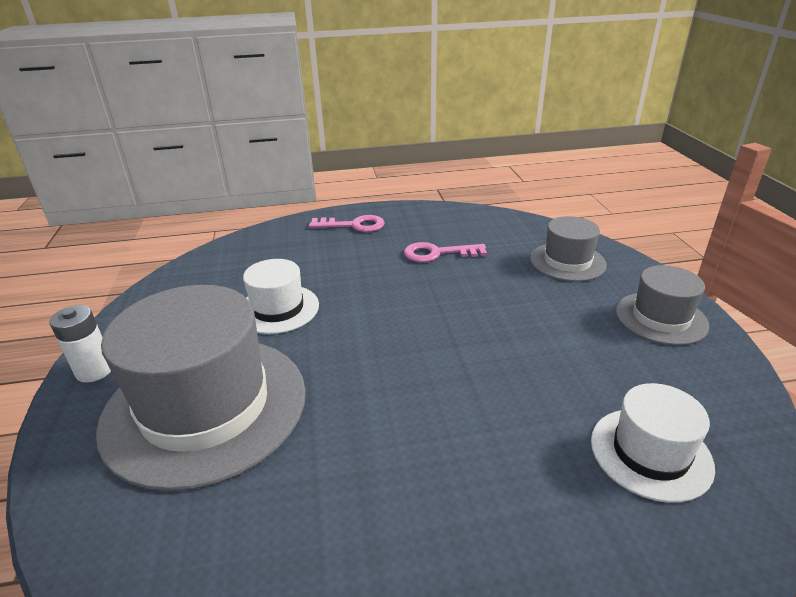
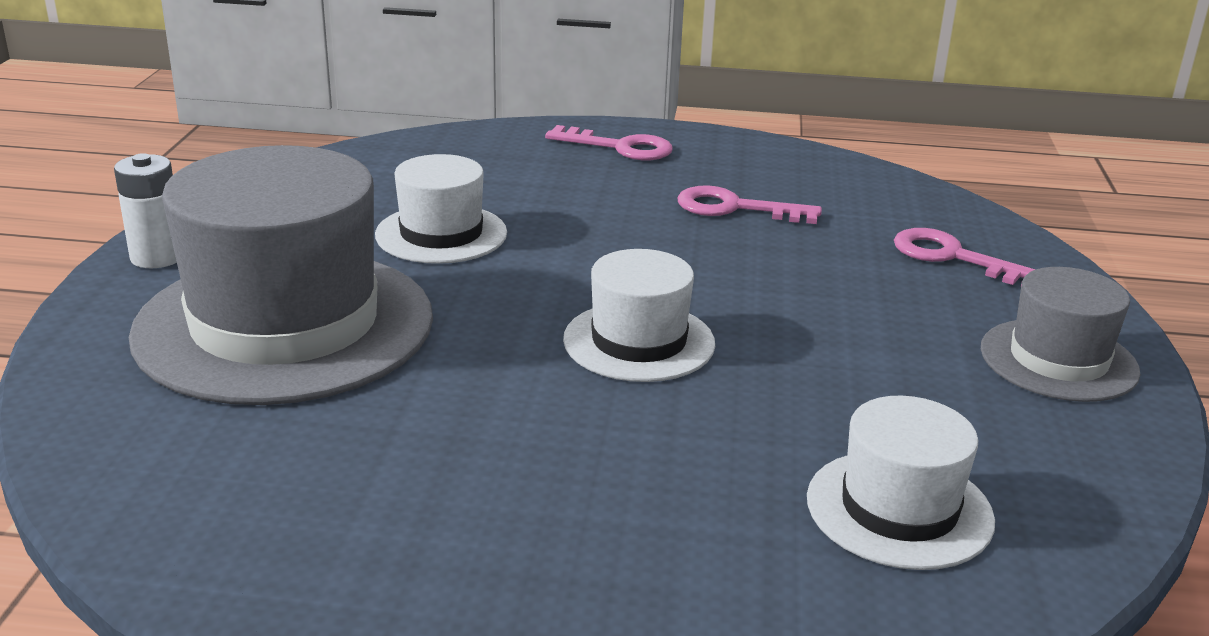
camera: 15 degrees right, 5 degrees down
grey hat [530,216,607,282] -> pink key [894,228,1036,285]
none -> white hat [563,249,715,382]

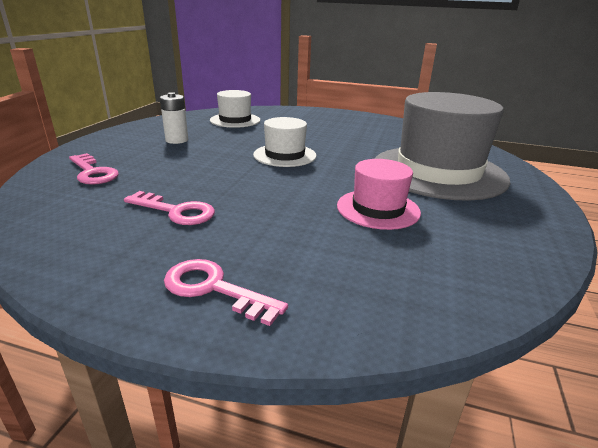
camera: 170 degrees left, 0 degrees up
white battery [114,153,177,268] -> white battery moved to [160,92,188,144]
white hat [375,154,507,264] -> pink hat [337,159,421,230]
grey hat [981,267,1140,402] -> none

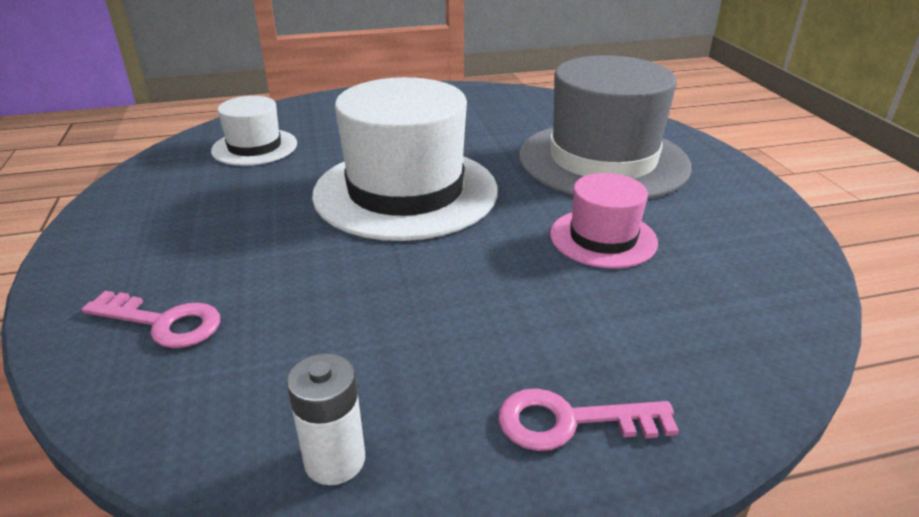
camera: 30 degrees left, 5 degrees up
pink key [124,191,215,225] -> none
white battery [160,92,188,144] -> white battery moved to [286,353,365,485]
white hat [253,117,317,167] -> white hat [312,77,498,241], size x1.95

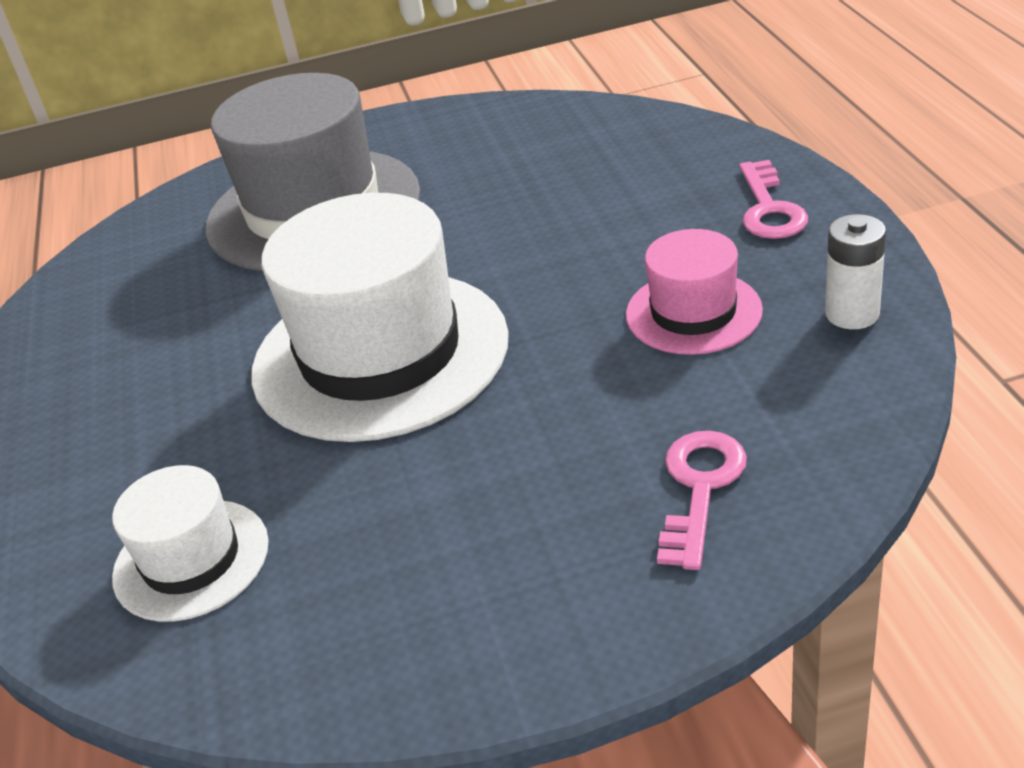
camera: 85 degrees left, 5 degrees up
pink hat [550,173,658,269] -> pink hat moved to [626,229,763,355]

